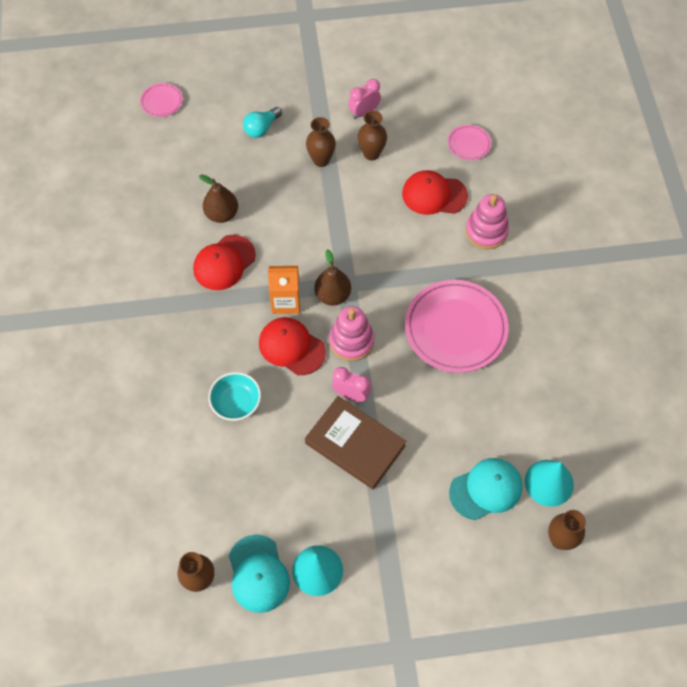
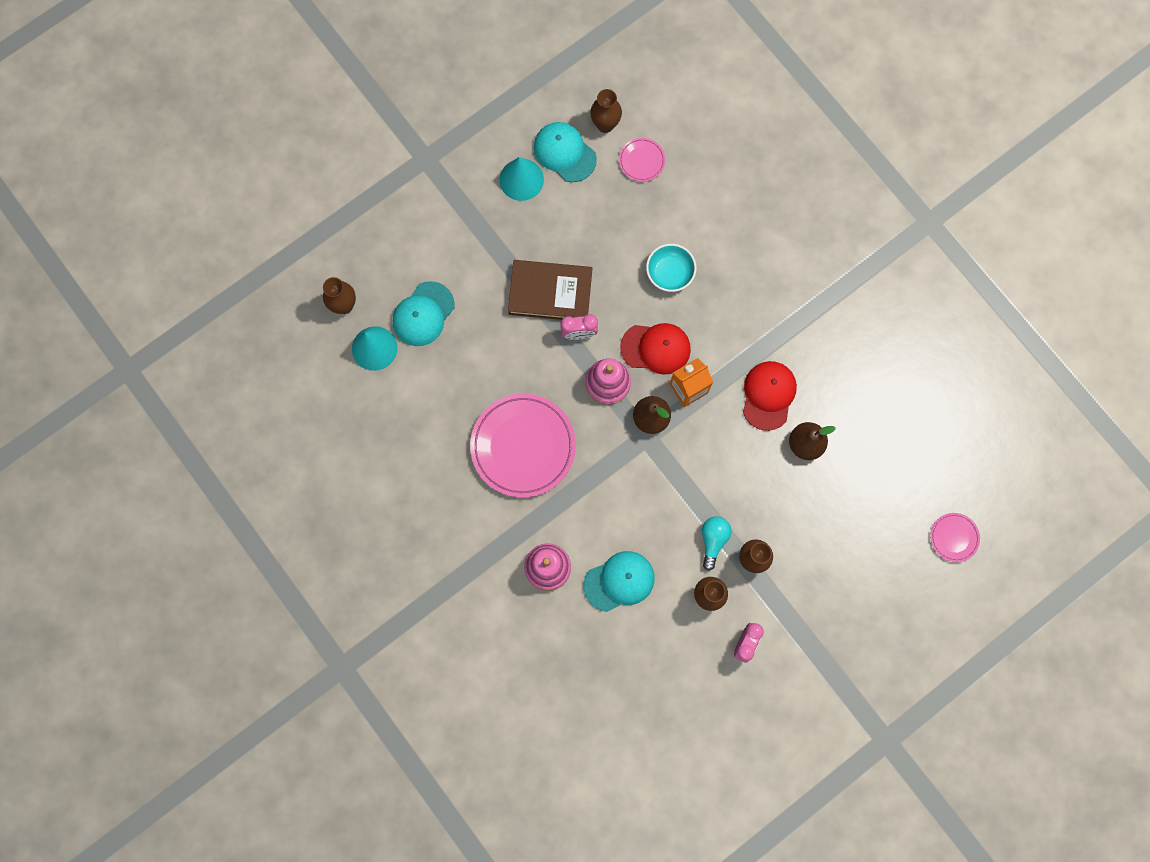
camera: 150 degrees right, 15 degrees up
turquoise light bulb [243,107,282,138] -> turquoise light bulb moved to [702,516,731,571]
red cap [402,170,468,215] -> turquoise cap [583,551,655,612]
pink plate [447,125,491,160] -> pink plate moved to [619,138,666,182]

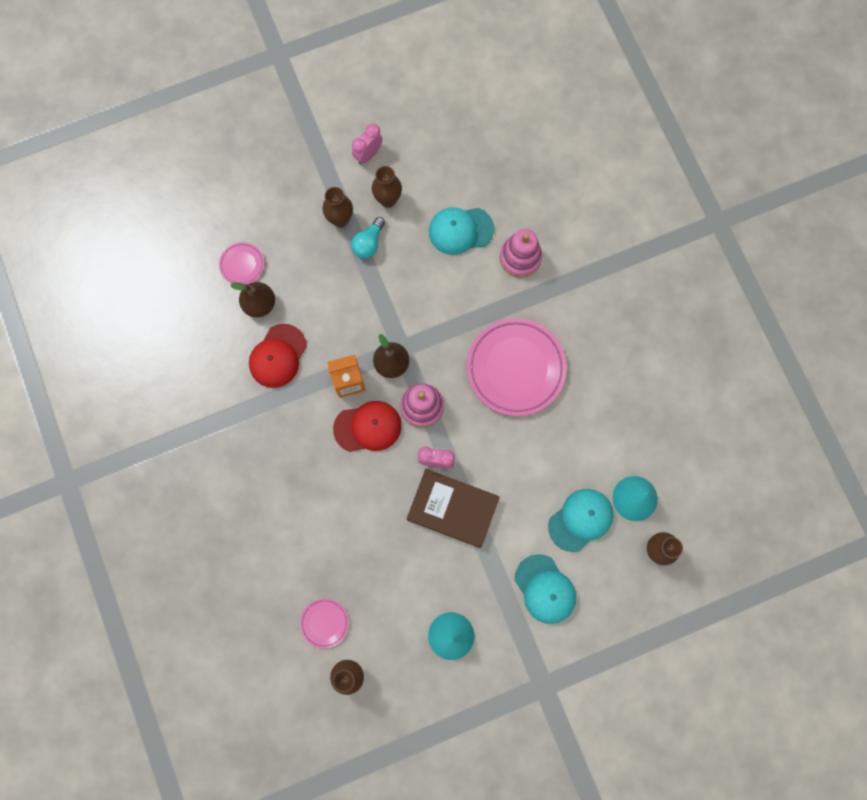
camera: 165 degrees left, 0 degrees up
turquoise cap [534,122,597,182] -> turquoise cap moved to [515,554,576,624]
red cap [620,323,691,375] -> red cap turned 150 degrees clockwise [333,401,401,452]
turquoise bowl [646,244,696,292] -> none
pink plate [930,513,980,562] -> pink plate moved to [219,242,264,285]

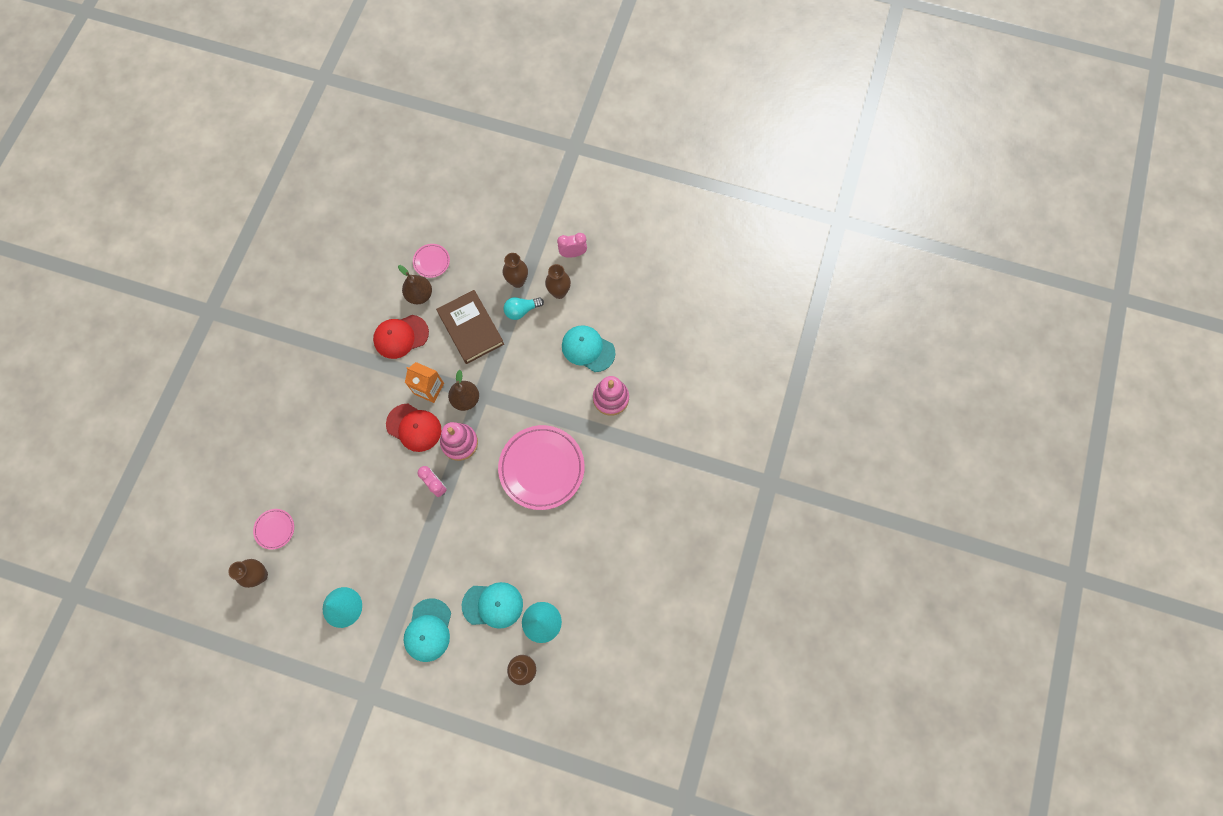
camera: 40 degrees right, 5 degrees down
brown book [407,469,500,548] -> brown book moved to [436,290,504,364]

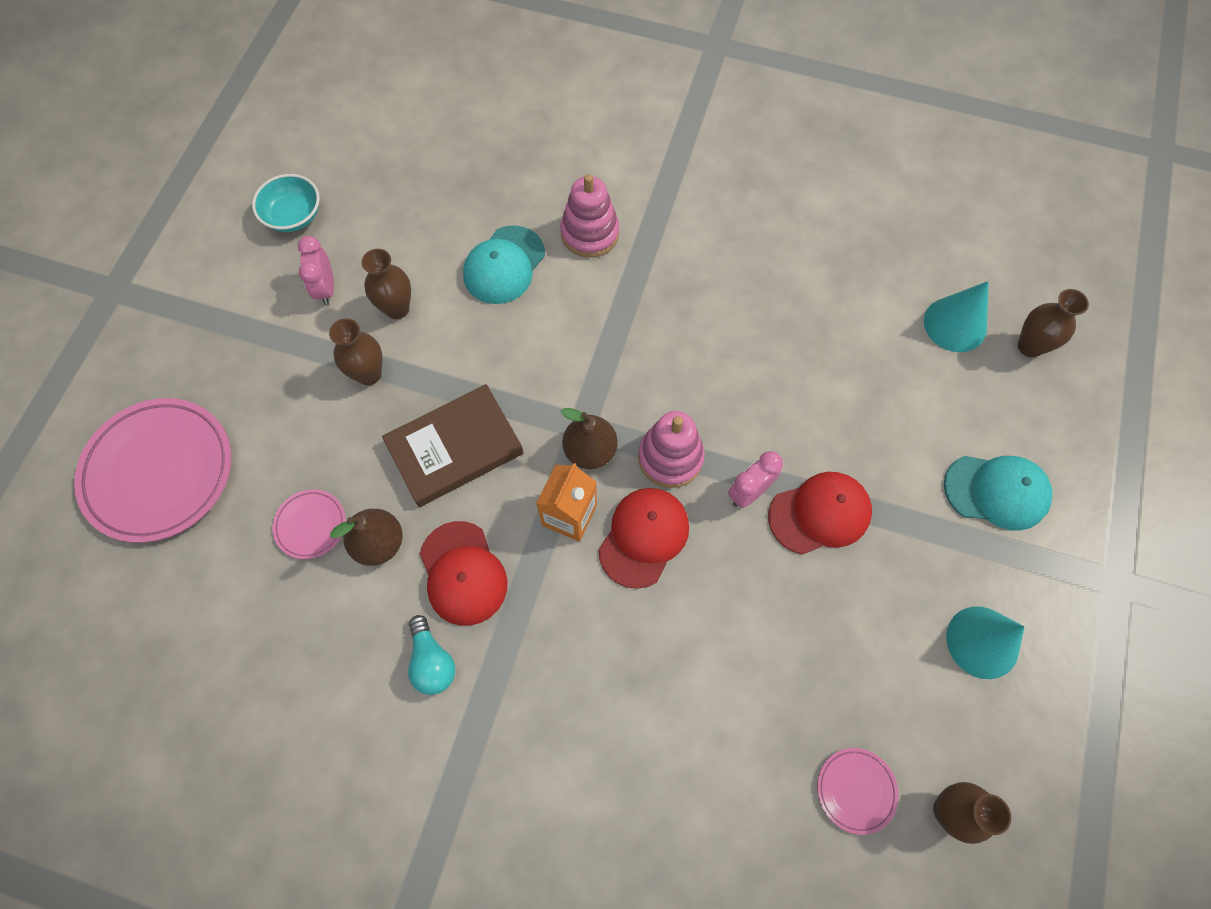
camera: 90 degrees left, 5 degrees down
turquoise cap [462,582,523,629] -> none
pink plate [498,425,585,510] -> pink plate moved to [74,398,231,543]
turquoise light bulb [504,297,544,320] -> turquoise light bulb moved to [408,615,455,695]
none -> turquoise bowl [252,174,320,232]
none -> red cap [768,472,872,555]

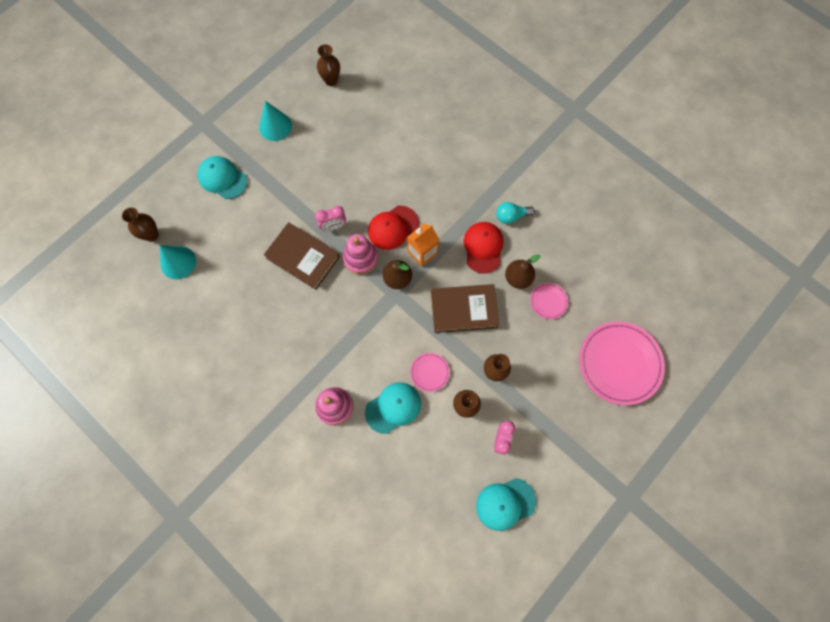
camera: 155 degrees left, 5 degrees up
turquoise bowl [252,174,320,232] -> turquoise cap [476,478,536,531]
turquoise light bulb [408,615,455,695] -> turquoise light bulb turned 105 degrees counterclockwise [497,202,535,224]
red cap [768,472,872,555] -> none
pink plate [817,748,899,835] -> pink plate moved to [410,353,450,392]
none -> brown book [264,222,340,290]

